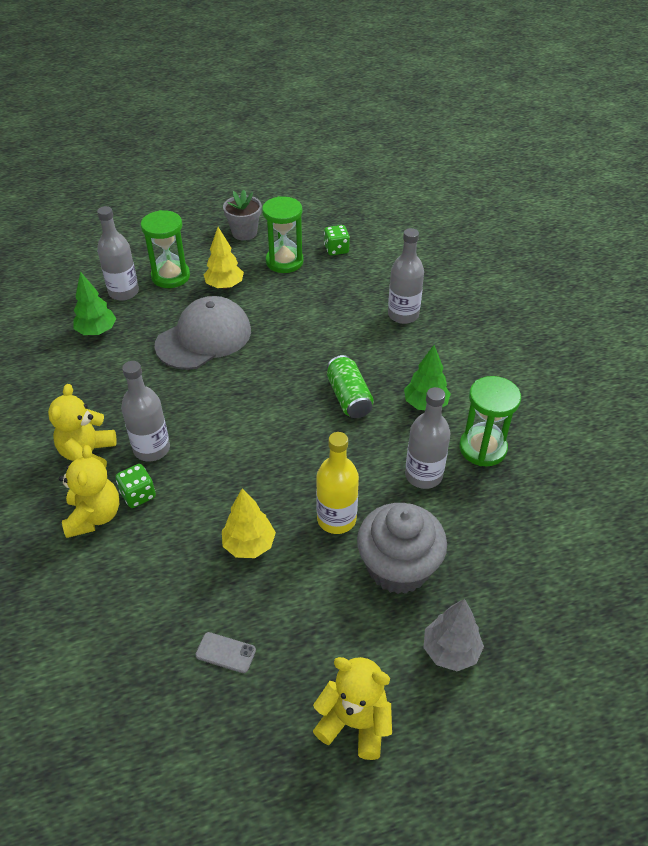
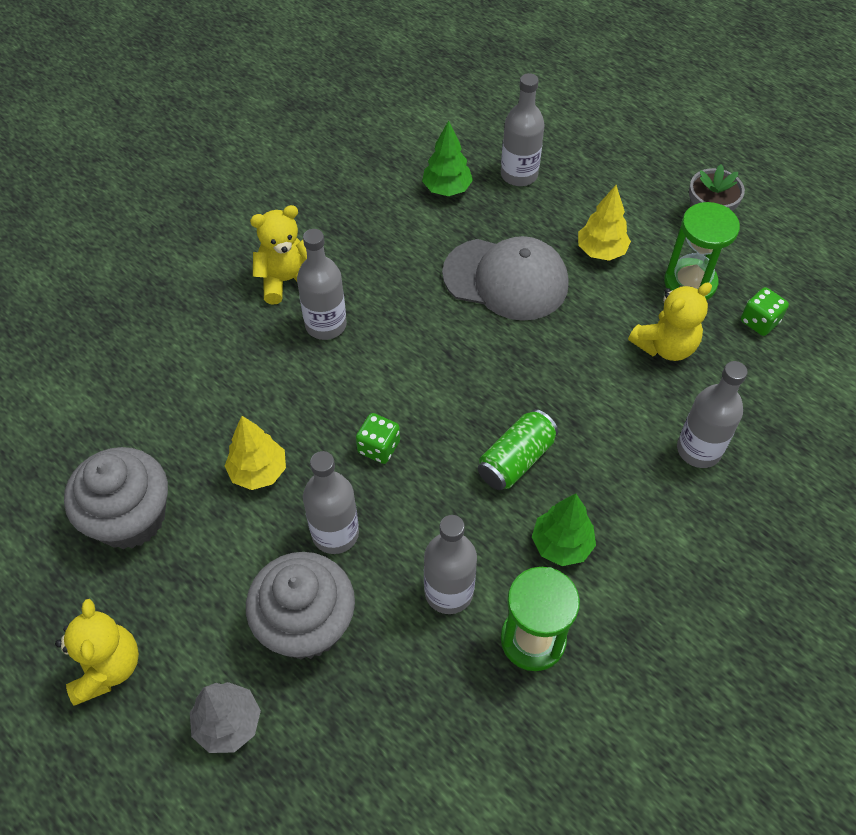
camera: 60 degrees right, 10 degrees up
yellow teddy bear [59,445,119,538] -> yellow teddy bear moved to [628,282,712,361]
green dice [115,464,156,508] -> green dice moved to [356,413,400,464]
green hourglass [141,210,190,288] -> none
grey phone [195,632,256,673] -> grey cupcake [64,447,168,549]
yellow bottle [316,432,359,534] -> grey bottle [303,451,359,554]

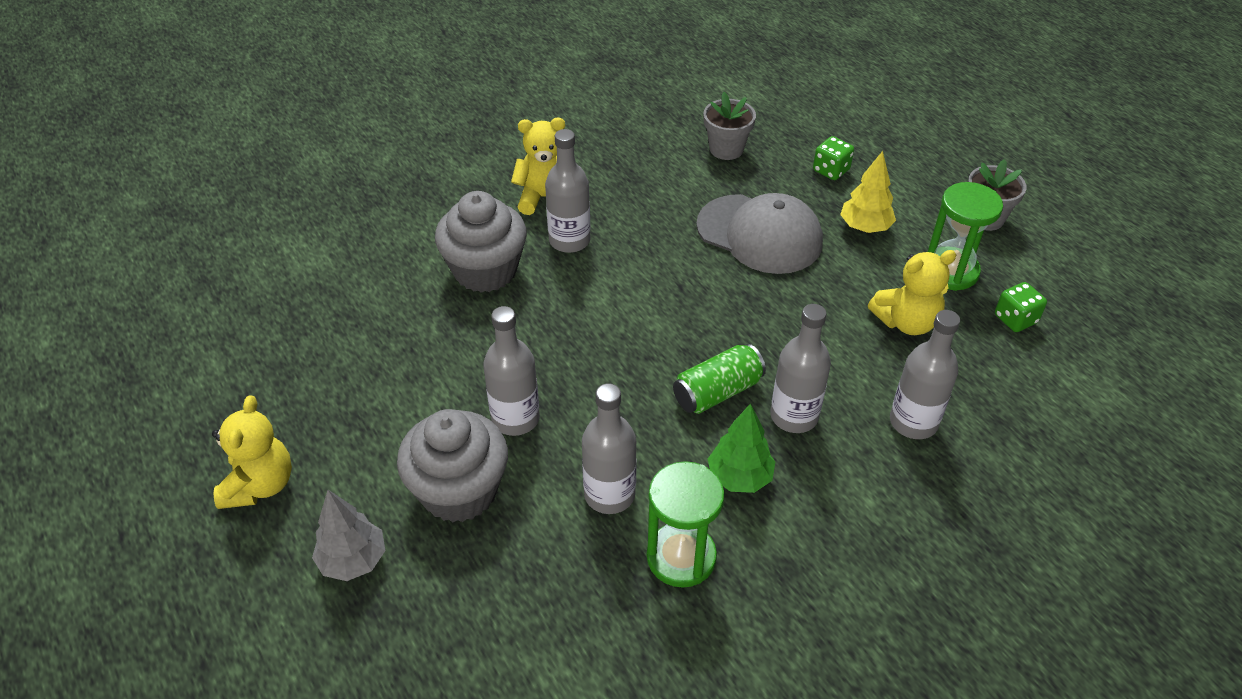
camera: 15 degrees right, 10 degrees down
grey cupcake [64,447,168,549] -> grey cupcake moved to [435,191,527,293]
yellow tree [225,416,286,490] -> none
green dice [356,413,400,464] -> green dice moved to [813,136,854,180]
green tree [422,120,473,196] -> grey flower pot [703,92,756,160]
grey bottle [501,73,545,186] -> grey bottle moved to [770,304,831,433]

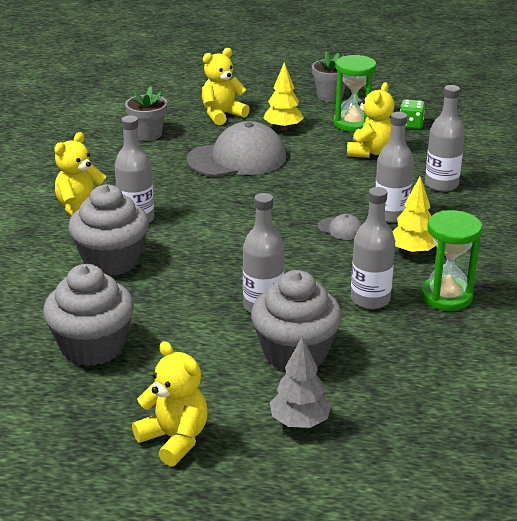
camera: 50 degrees left, 15 degrees down
green can [673,344,766,414] -> grey cap [318,214,362,240]
green tree [708,403,775,493] -> yellow tree [393,177,436,255]
green dice [813,136,854,180] -> yellow teddy bear [202,48,250,125]
none -> grey cupcake [43,264,134,366]

